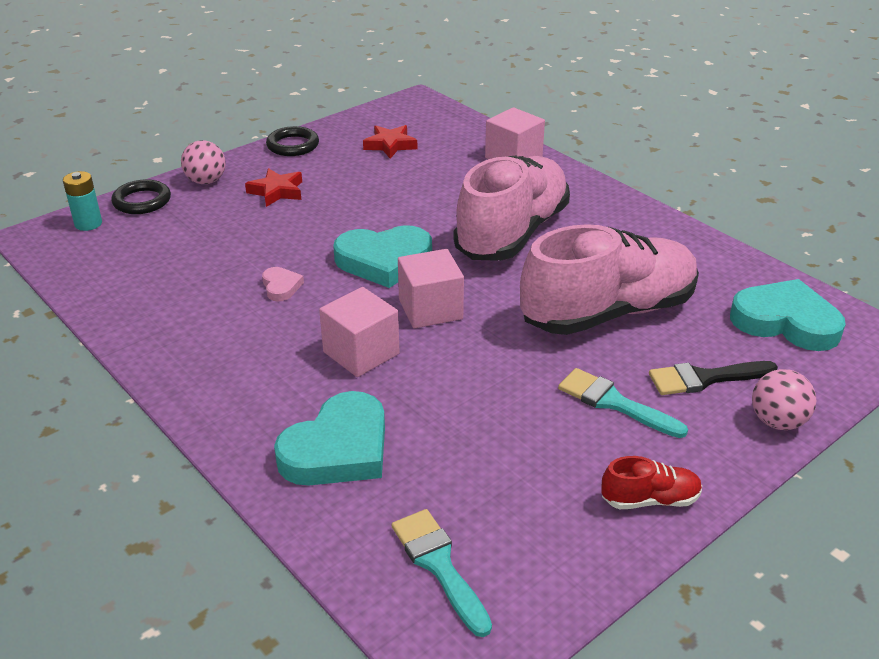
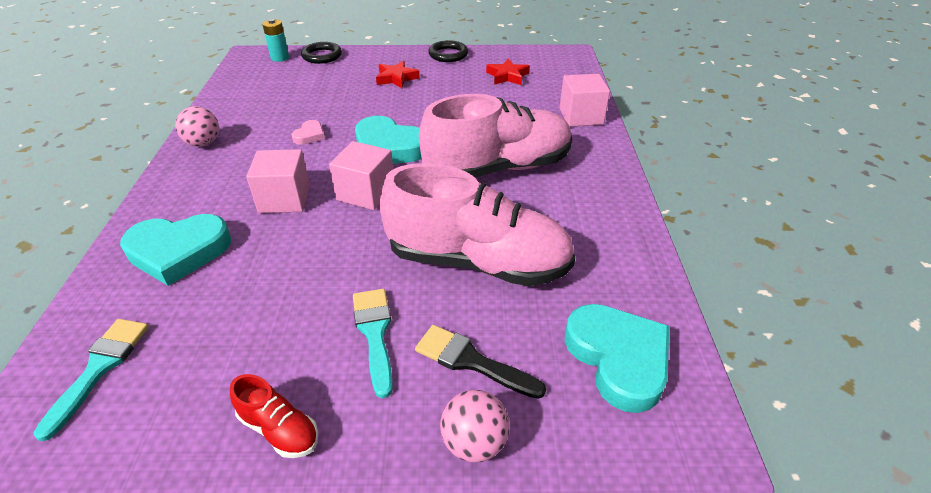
camera: 40 degrees right, 5 degrees up
pink ball [181,140,226,184] -> pink ball moved to [175,106,219,147]

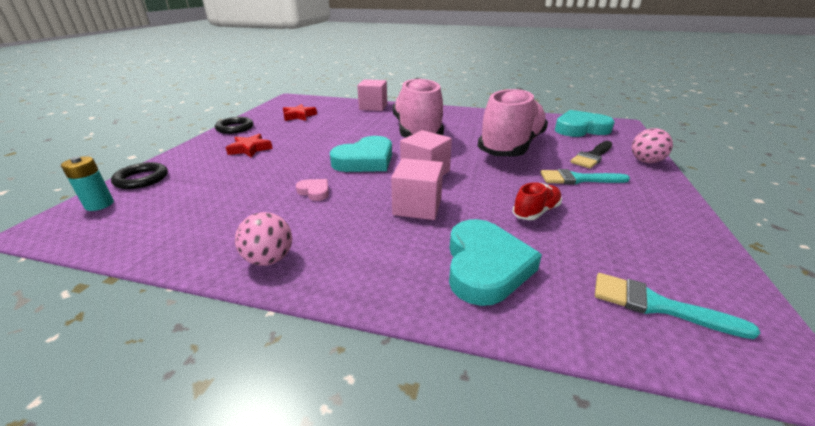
camera: 75 degrees left, 10 degrees down
red shoe [230,374,318,458] -> red shoe moved to [512,182,562,220]

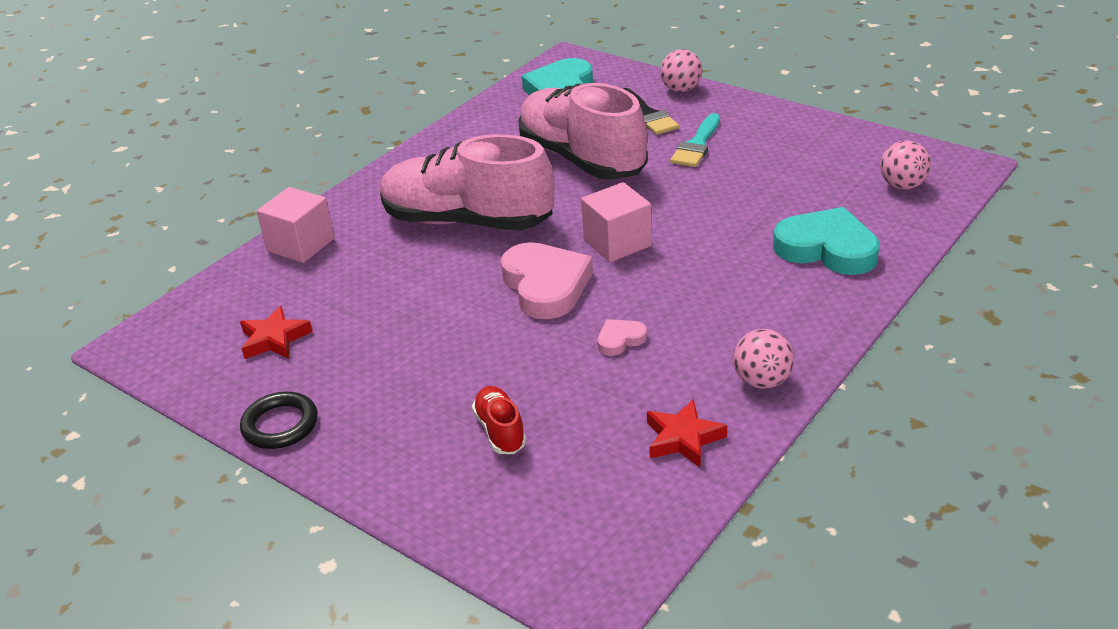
camera: 65 degrees left, 5 degrees up
turquoise battery [61,156,114,211] -> none
black ring [111,162,168,189] -> none
red star [226,134,273,157] -> red star moved to [647,399,727,468]
turquoise heart [330,136,392,172] -> pink heart [501,242,593,319]
pink cube [391,158,443,220] -> none
red shoe [512,182,562,220] -> red shoe moved to [472,386,527,454]
turquoise brush [595,273,760,339] -> pink ball [880,141,931,190]

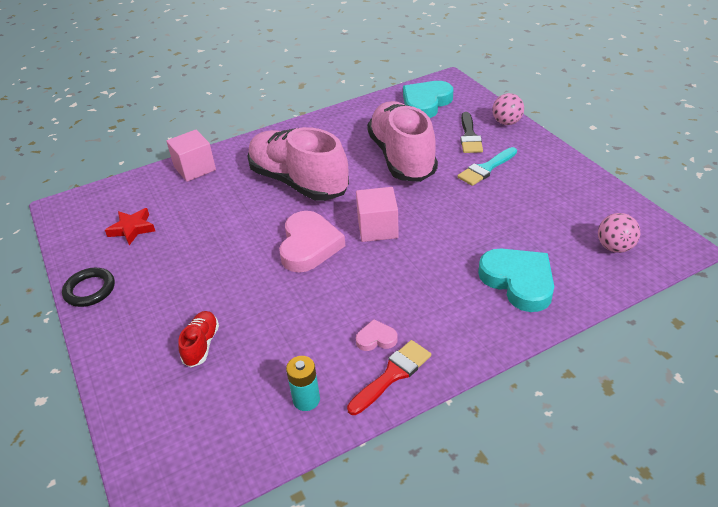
camera: 25 degrees right, 5 degrees up
pink heart [598,319,647,356] -> pink heart moved to [356,319,398,351]
red star [647,399,727,468] -> turquoise battery [286,356,320,411]
pink ball [733,329,794,389] -> red brush [347,340,431,415]

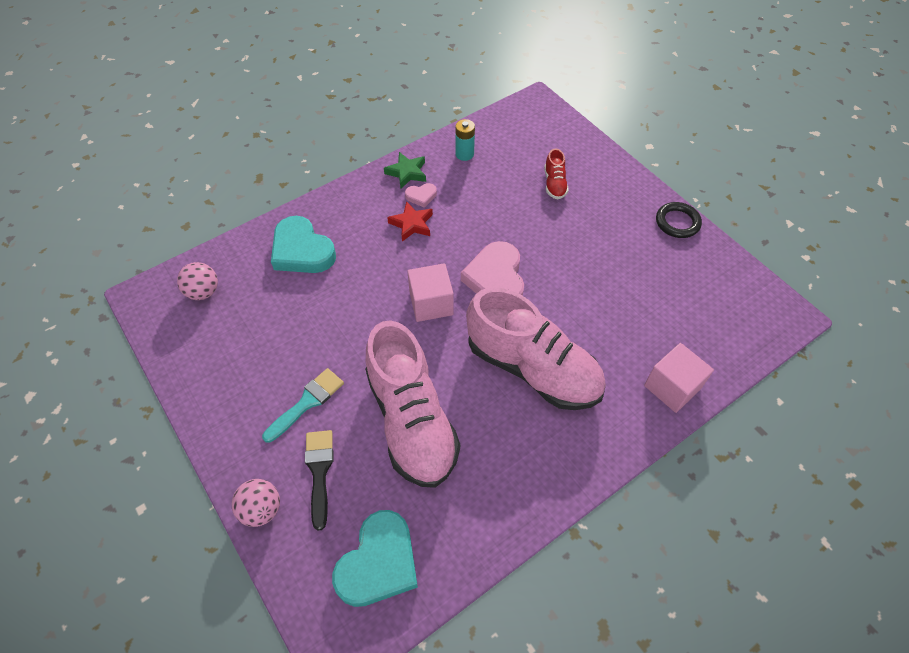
camera: 170 degrees right, 15 degrees up
red star [105,208,155,245] -> red star moved to [387,201,433,242]
red brush [347,340,431,415] -> green star [384,152,426,188]

